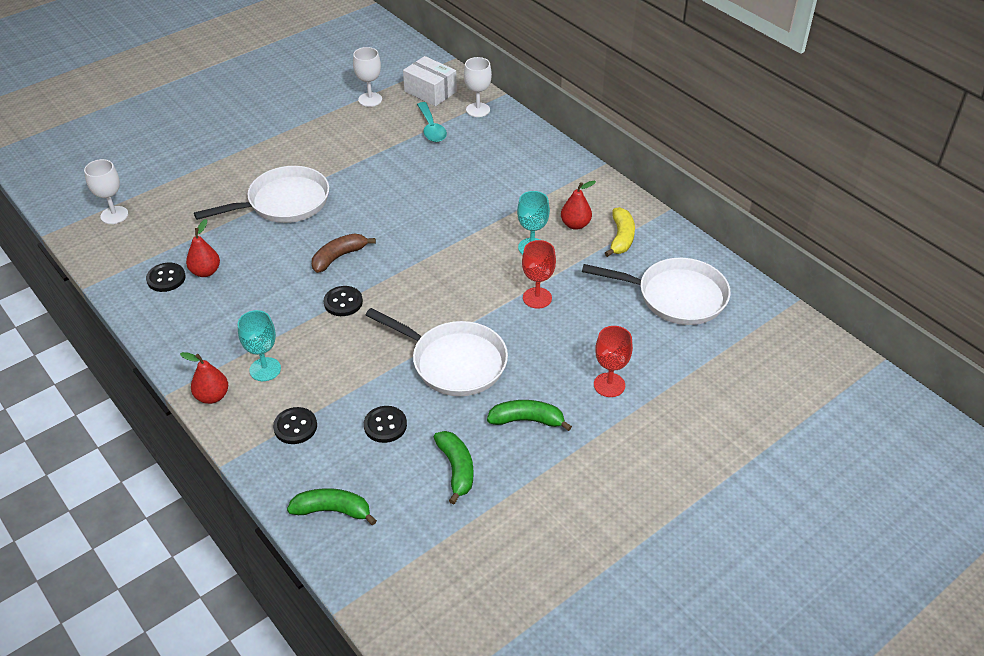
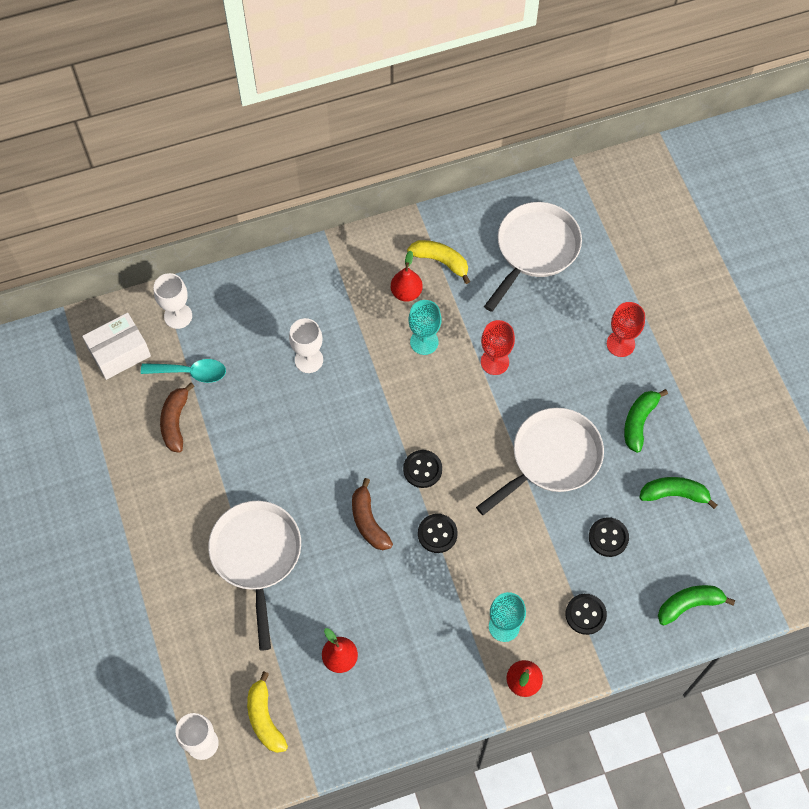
camera: 70 degrees left, 20 degrees up
black button [146,263,185,292] -> black button moved to [403,450,442,488]
green banana [287,488,377,525] -> green banana turned 45 degrees clockwise [658,585,735,625]
white goblet [353,47,382,107] -> white goblet moved to [289,318,323,373]
none -> brown banana [160,383,194,453]
none -> yellow banana [247,671,288,753]

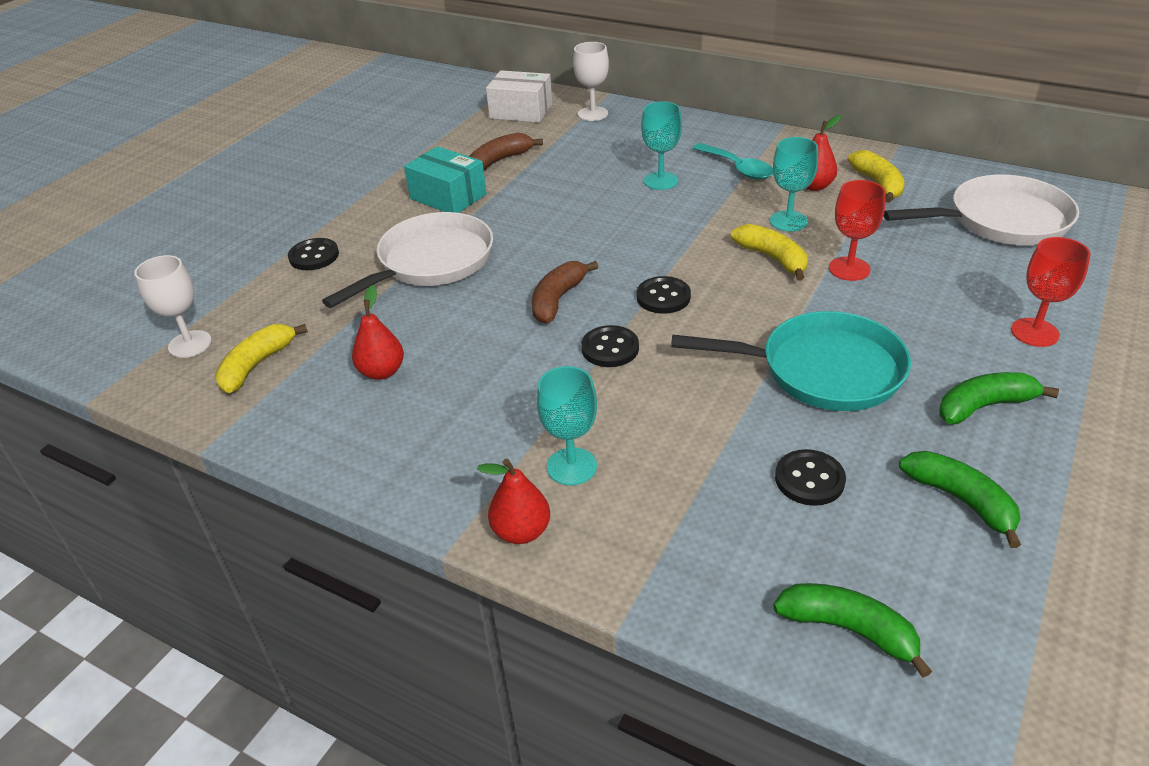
camera: 50 degrees right, 25 degrees down
turquoise spoon [141,359,226,383] -> turquoise spoon moved to [692,143,773,180]
white goblet [289,318,323,373] -> turquoise goblet [641,101,682,190]
white pan [476,408,604,515] -> turquoise pan [671,311,911,411]
black button [565,594,607,635] -> black button moved to [288,238,339,270]
none -> turquoise box [404,146,487,213]
none -> yellow banana [731,224,808,281]

